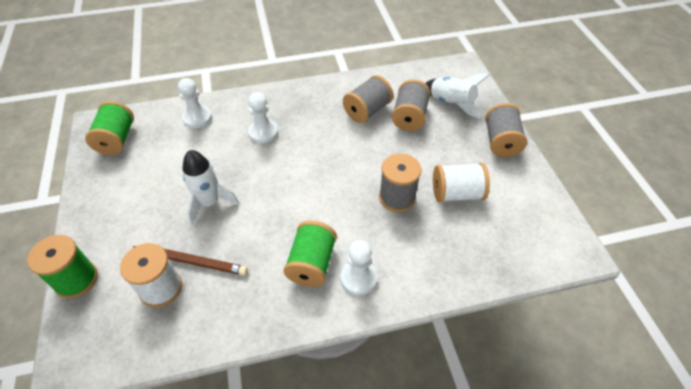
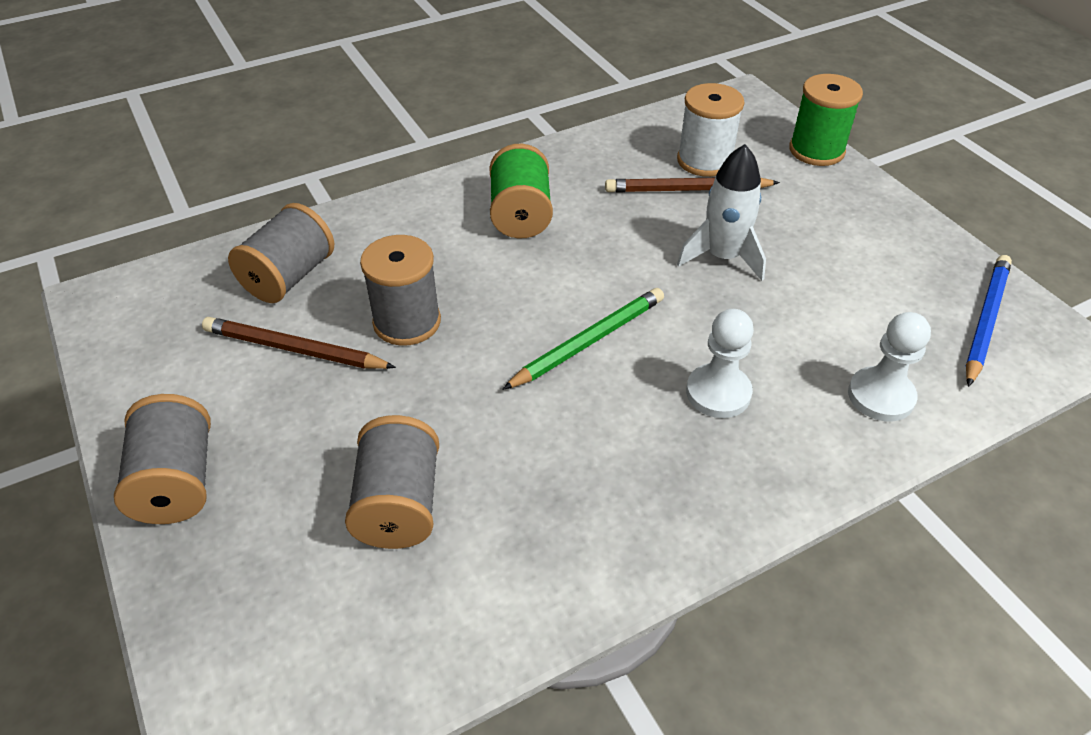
camera: 165 degrees right, 5 degrees down
green spool [85,101,134,155] -> blue pencil [966,255,1012,387]
white pawn [341,240,377,295] -> none
grey spool [343,75,393,123] -> grey spool moved to [228,203,334,303]
white rocket [425,73,490,118] -> none
white spool [433,163,490,203] -> brown pencil [202,317,396,369]
none -> green pencil [502,288,664,390]

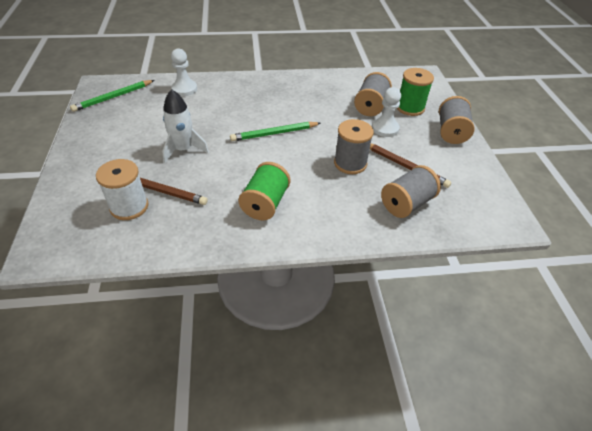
camera: 160 degrees left, 0 degrees up
white pawn [686,309,754,418] -> white pawn moved to [372,87,401,137]
green spool [789,74,863,166] -> green spool moved to [397,68,434,116]
blue pencil [966,255,1012,387] -> green pencil [70,80,154,112]

